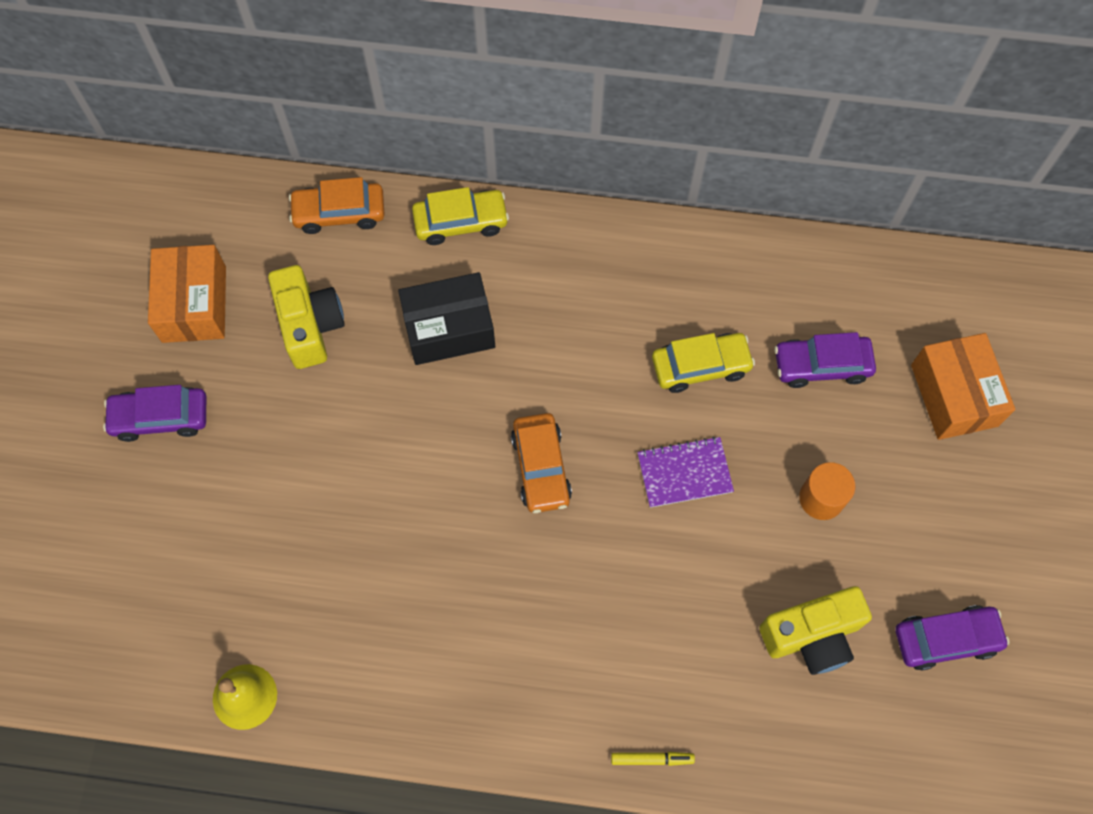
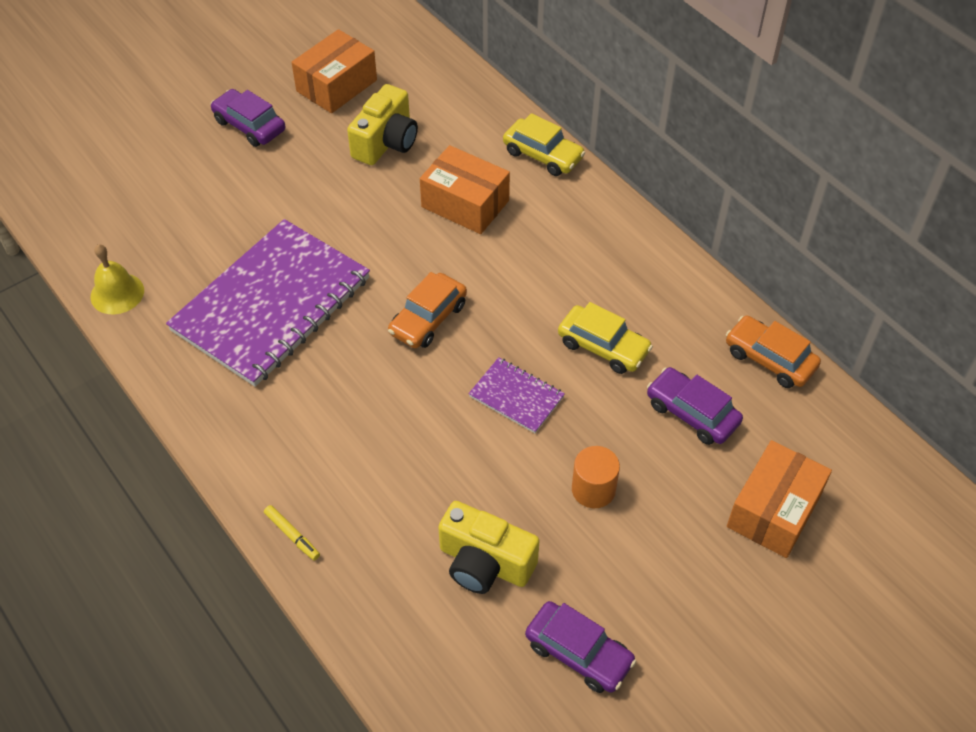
camera: 45 degrees right, 15 degrees down
orange car [289,177,385,234] -> orange car moved to [726,315,821,388]
black box [398,272,495,365] -> orange box [420,145,510,234]
none -> purple notebook [166,219,370,387]

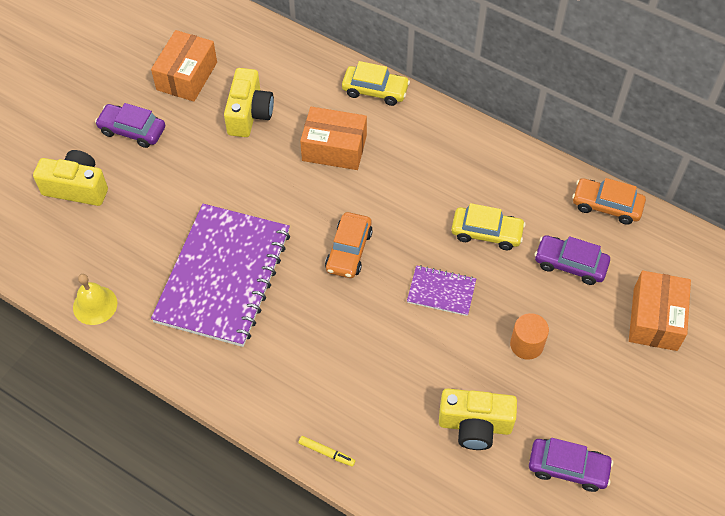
camera: 20 degrees left, 5 degrees up
none -> yellow camera [33,150,108,206]

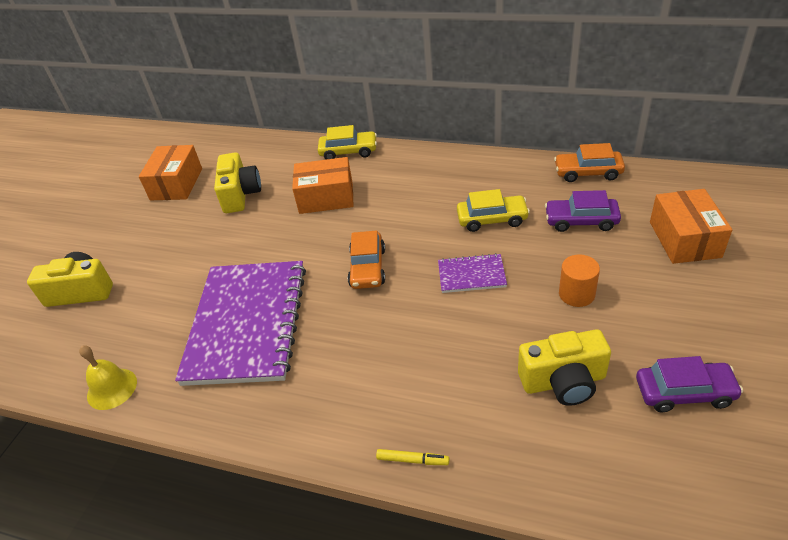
camera: 10 degrees left, 15 degrees down
purple car [95,103,165,148] -> none

